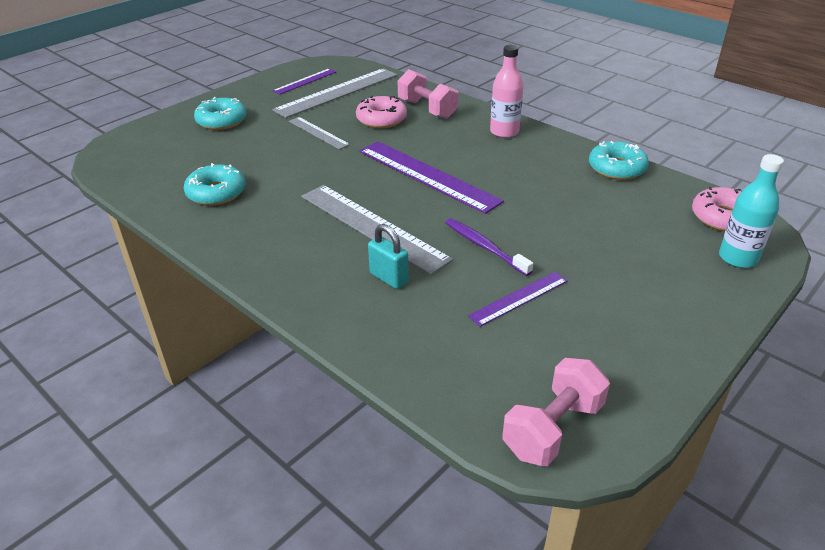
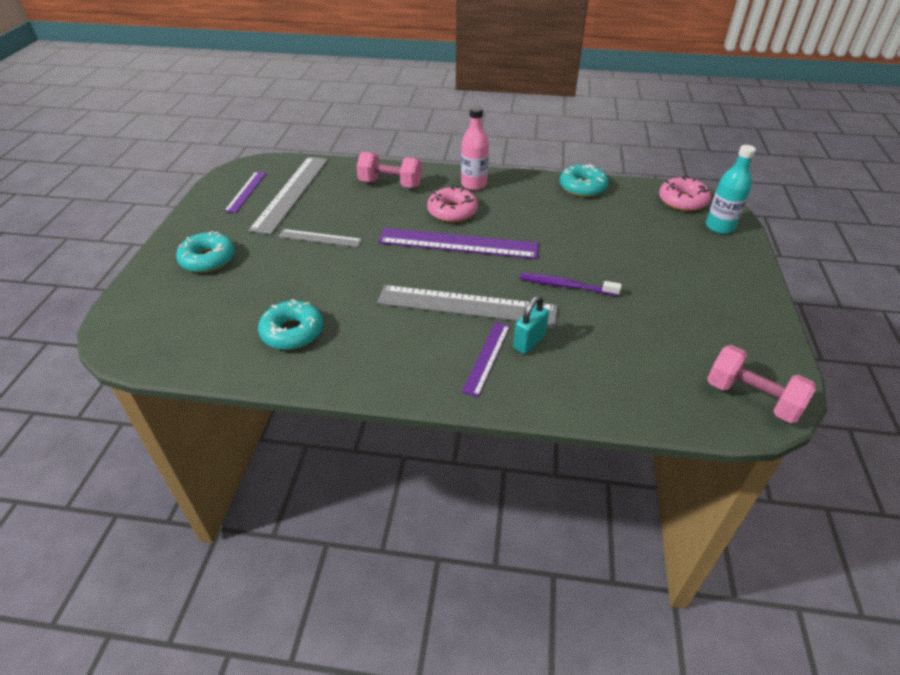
camera: 35 degrees left, 5 degrees up
pink donut [356,96,407,128] -> pink donut moved to [427,186,478,223]
turquoise padlock [368,224,409,289] -> turquoise padlock turned 60 degrees counterclockwise [513,296,549,354]
purple ruler [468,272,568,327] -> purple ruler moved to [462,322,510,397]
pink dumbbell [503,358,610,466] -> pink dumbbell turned 60 degrees counterclockwise [707,345,816,423]

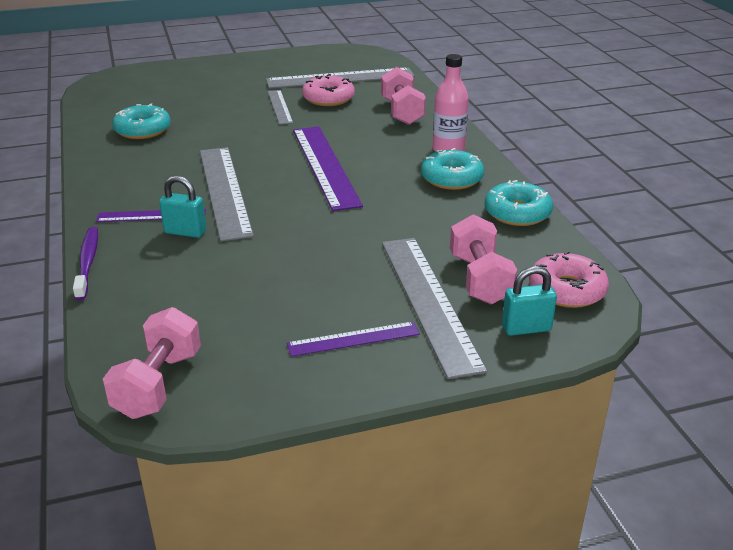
camera: 65 degrees right, 10 degrees down
turquoise donut [176,231,235,273] -> turquoise donut moved to [421,148,484,190]
purple ruler [224,172,266,213] -> purple ruler moved to [287,322,420,357]
pink donut [427,186,478,223] -> pink donut moved to [302,74,355,106]
purple toothbrush [520,273,622,296] -> purple toothbrush moved to [73,227,98,300]
turquoise bottle [706,145,756,234] -> turquoise padlock [502,266,557,336]
none -> grey ruler [382,238,487,379]
none -> pink dumbbell [450,214,517,304]

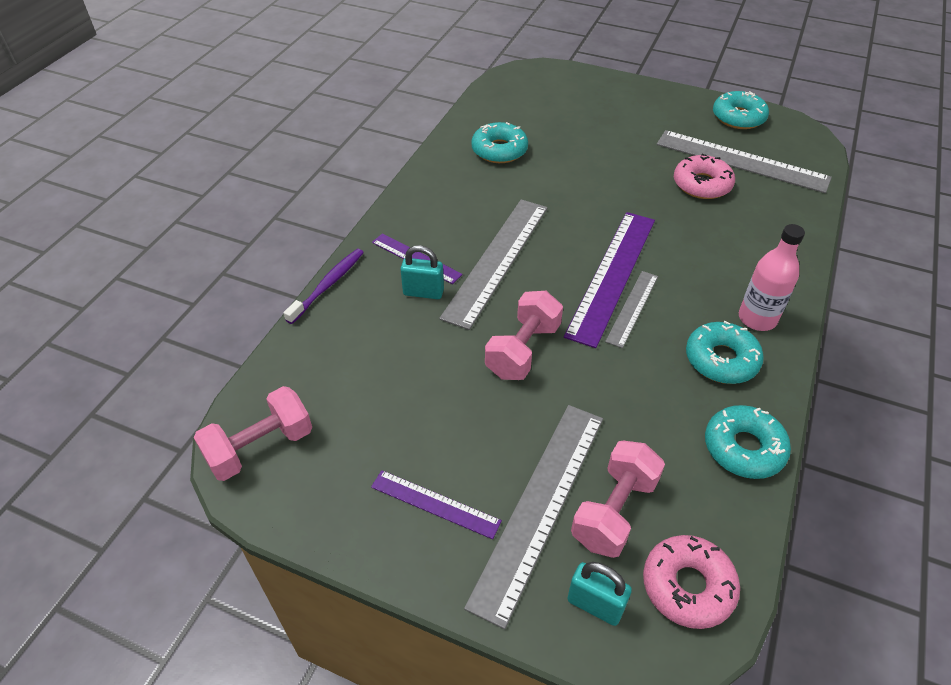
camera: 40 degrees right, 15 degrees up
turquoise padlock [159,175,206,238] -> turquoise padlock turned 45 degrees counterclockwise [400,245,444,299]
grey ruler [268,90,293,125] -> grey ruler moved to [605,271,658,348]
pink dumbbell [381,67,426,125] -> pink dumbbell moved to [485,291,563,380]
none -> turquoise donut [713,91,769,129]

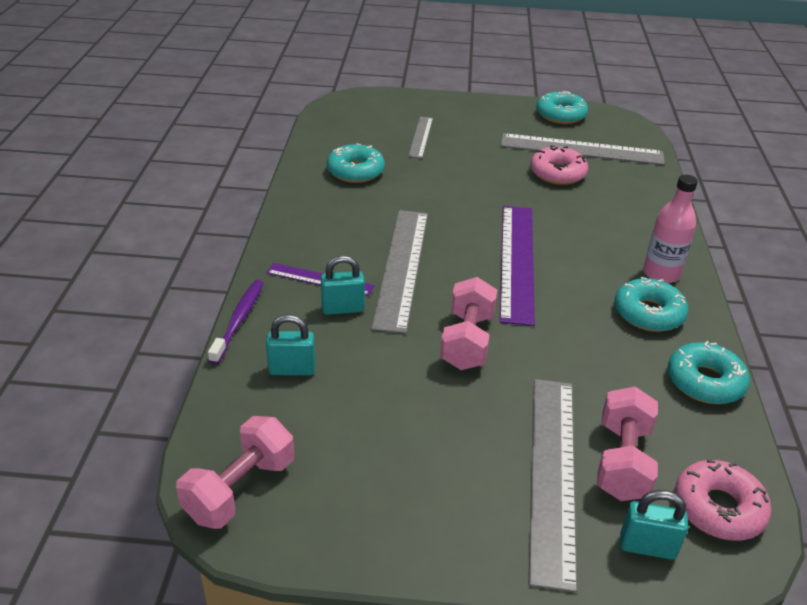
camera: 20 degrees left, 10 degrees down
purple ruler [371,470,502,539] -> none
grey ruler [605,271,658,348] -> grey ruler moved to [408,117,433,158]
none -> turquoise padlock [266,314,315,376]

